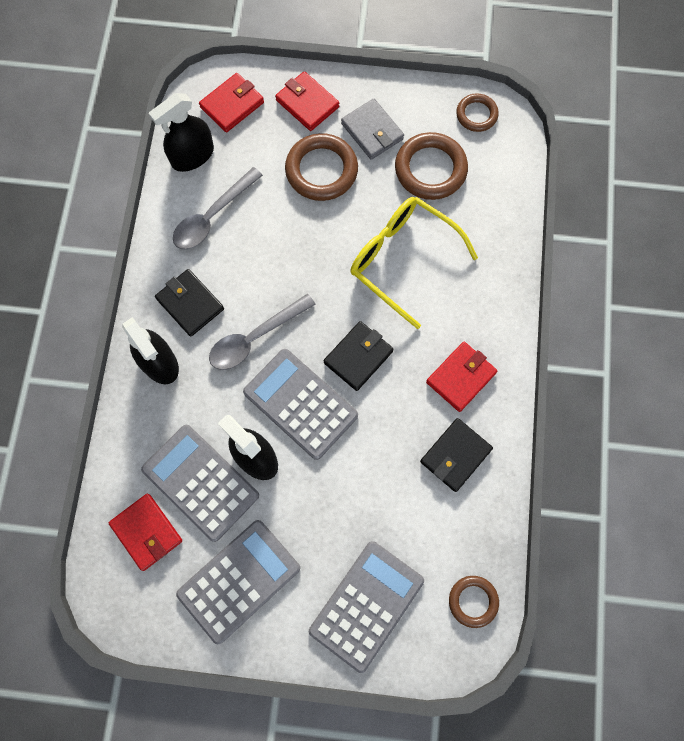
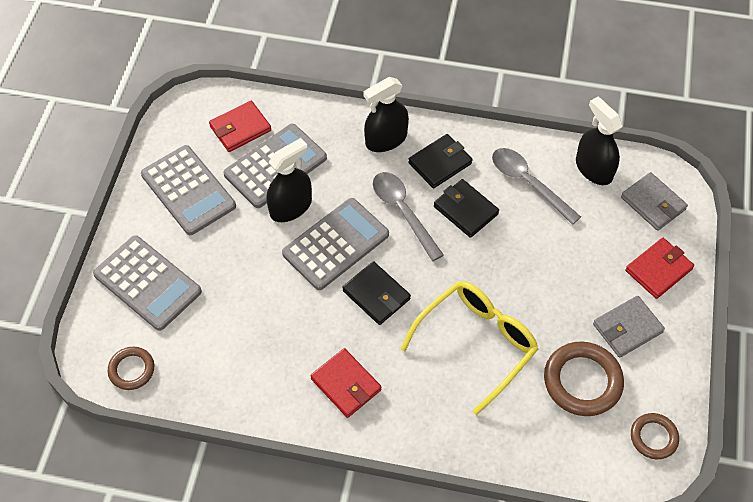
camera: 95 degrees right, 15 degrees down
red wallet [199,73,264,132] -> grey wallet [621,172,688,231]
brown ring [285,133,358,201] -> none
black wallet [420,418,493,492] -> black wallet moved to [434,179,499,238]

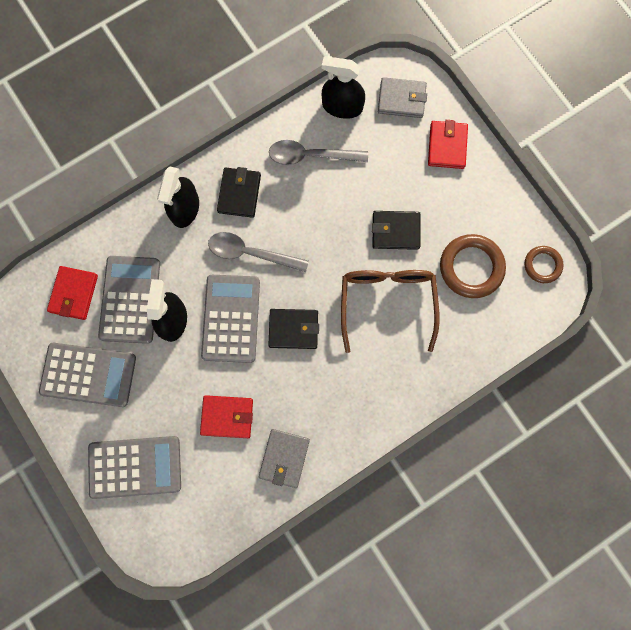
camera: 45 degrees left, 20 degrees up
brown ring [108,347,154,390] -> none
red wallet [310,348,381,418] -> red wallet moved to [200,395,253,438]
yellow glasses [400,281,538,415] -> brown glasses [341,270,440,353]
black wallet [434,179,499,238] -> black wallet moved to [372,211,421,250]
grey wallet [593,296,665,358] -> grey wallet moved to [259,429,310,488]

